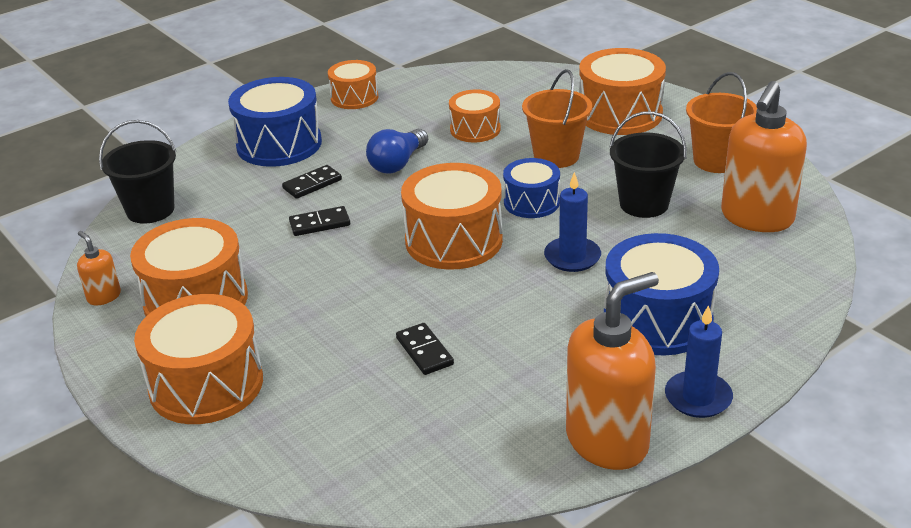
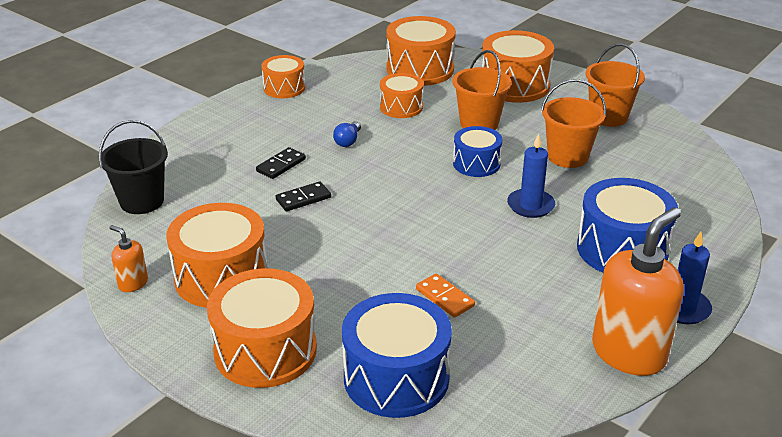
camera: 15 degrees left, 0 degrees up
blue drum [228,77,322,167] -> blue drum moved to [342,293,452,418]
blue light bulb [366,129,428,174] -> blue light bulb [333,121,361,147], size x0.63
black domino [396,323,454,375] -> orange domino [416,273,475,318]
orange drum [401,163,503,270] -> orange drum moved to [386,16,456,86]
black bucket [609,111,687,218] -> orange bucket [541,79,606,168]
orange soap dispenser [721,81,807,232] -> none

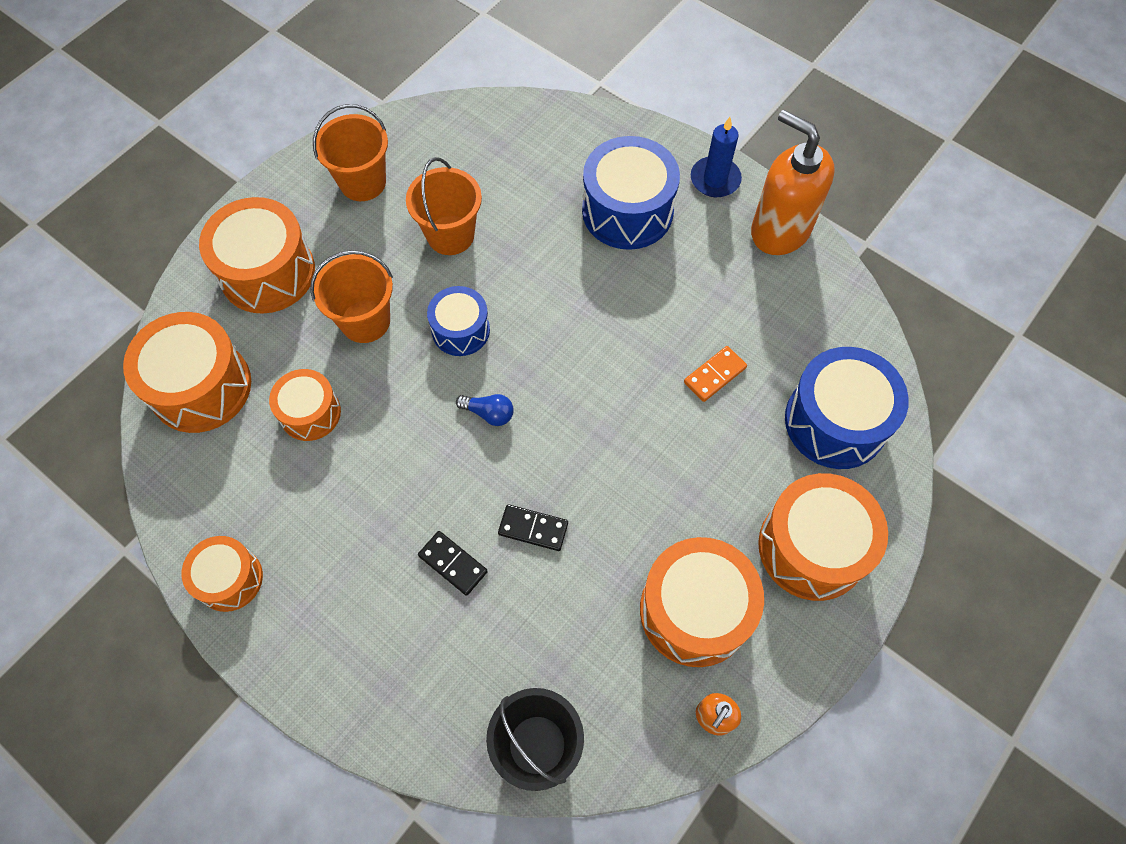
camera: 90 degrees left, 30 degrees up
black domino [276,181,331,211] -> black domino turned 45 degrees counterclockwise [498,504,568,551]
blue light bulb [333,121,361,147] -> blue light bulb moved to [456,394,514,426]
blue candle [507,133,555,218] -> none

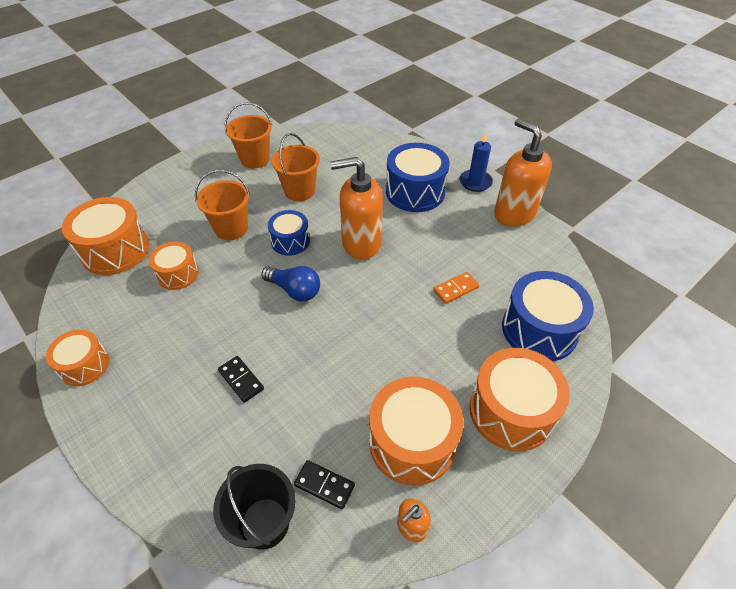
camera: 10 degrees right, 15 degrees down
orange drum [199,197,315,314] -> none
blue light bulb [456,394,514,426] -> blue light bulb [261,266,320,301], size x1.58
black domino [498,504,568,551] -> black domino moved to [294,460,355,509]
none -> orange soap dispenser [330,157,383,260]

